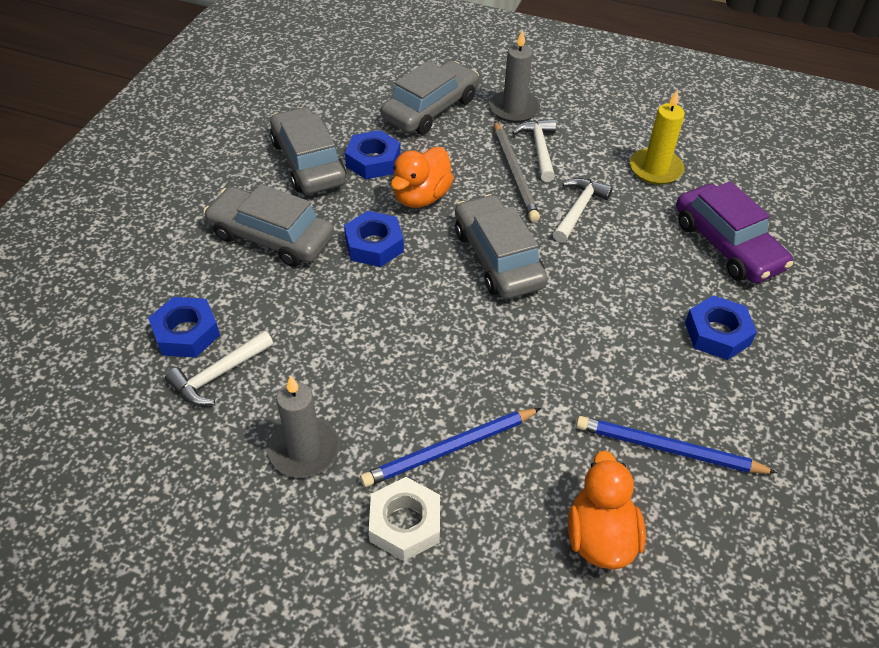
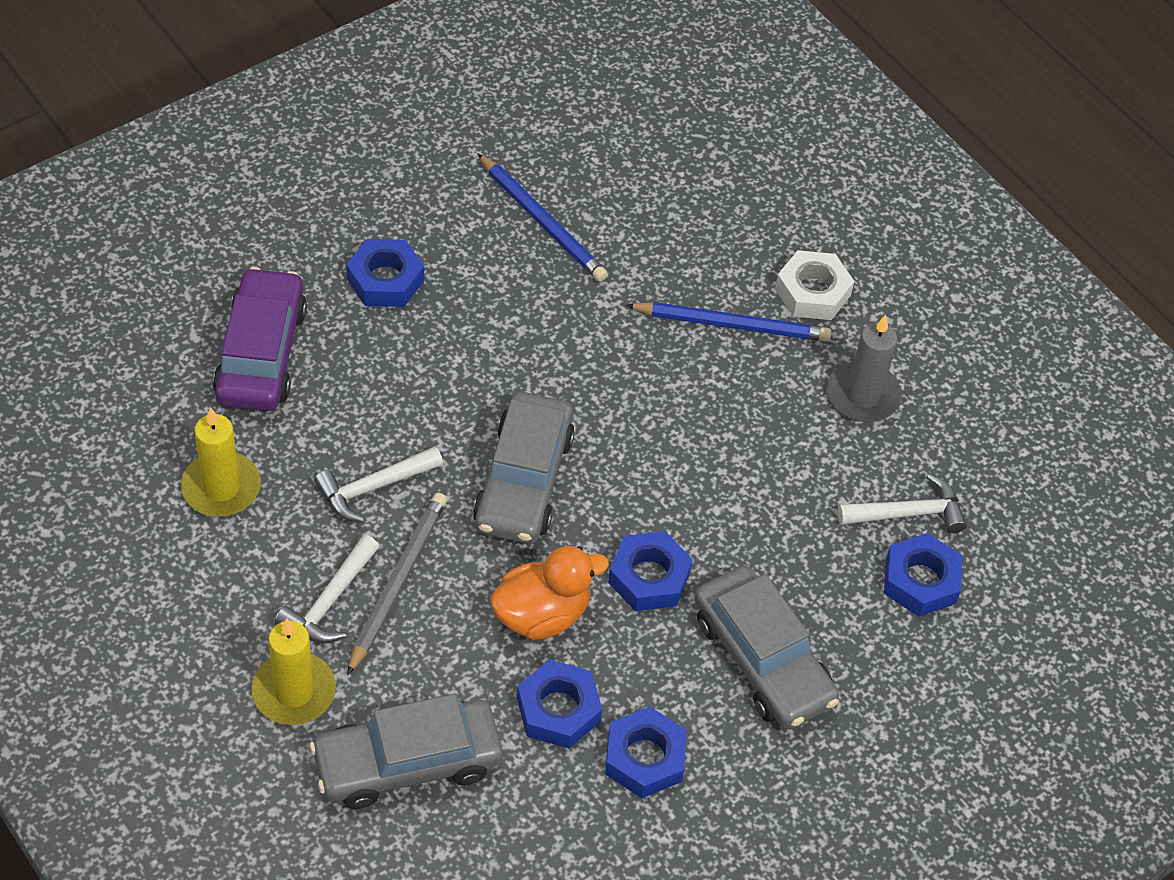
camera: 150 degrees left, 5 degrees up
grey car [270,107,347,194] -> blue nut [605,707,687,798]
grey candle [489,30,540,123] -> yellow candle [251,618,336,725]
orange duck [568,450,646,569] -> none

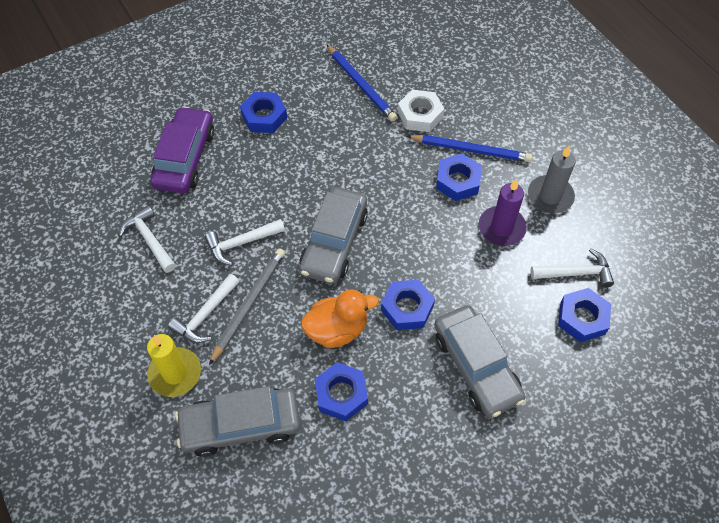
camera: 10 degrees right, 5 degrees up
yellow candle [181,408,261,517] -> white hammer [119,205,176,273]
blue nut [605,707,687,798] -> blue nut moved to [436,153,482,201]
white nut [775,250,854,320] -> white nut moved to [398,90,444,132]
none -> purple candle [479,179,527,246]

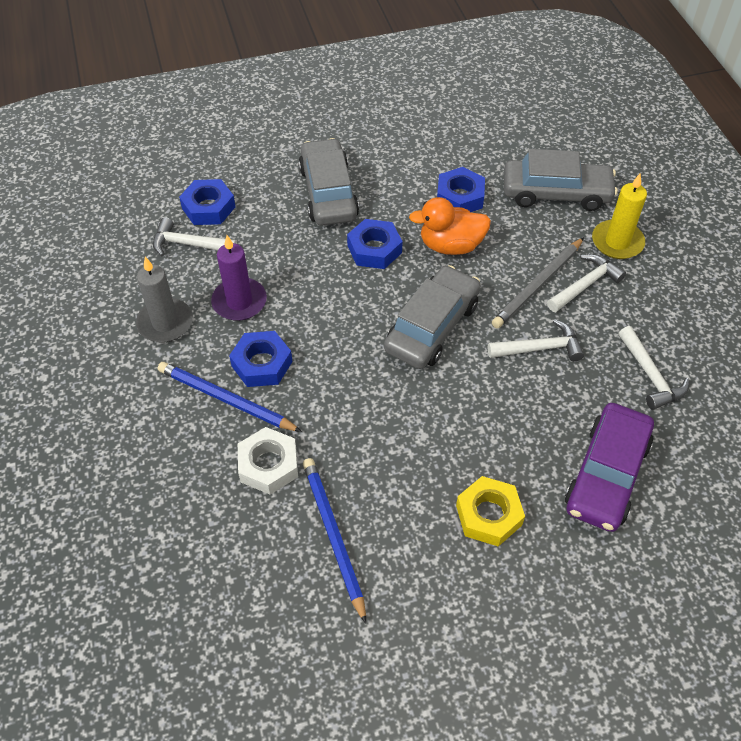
camera: 165 degrees left, 5 degrees down
blue nut [240,92,287,133] -> yellow nut [456,476,525,546]

